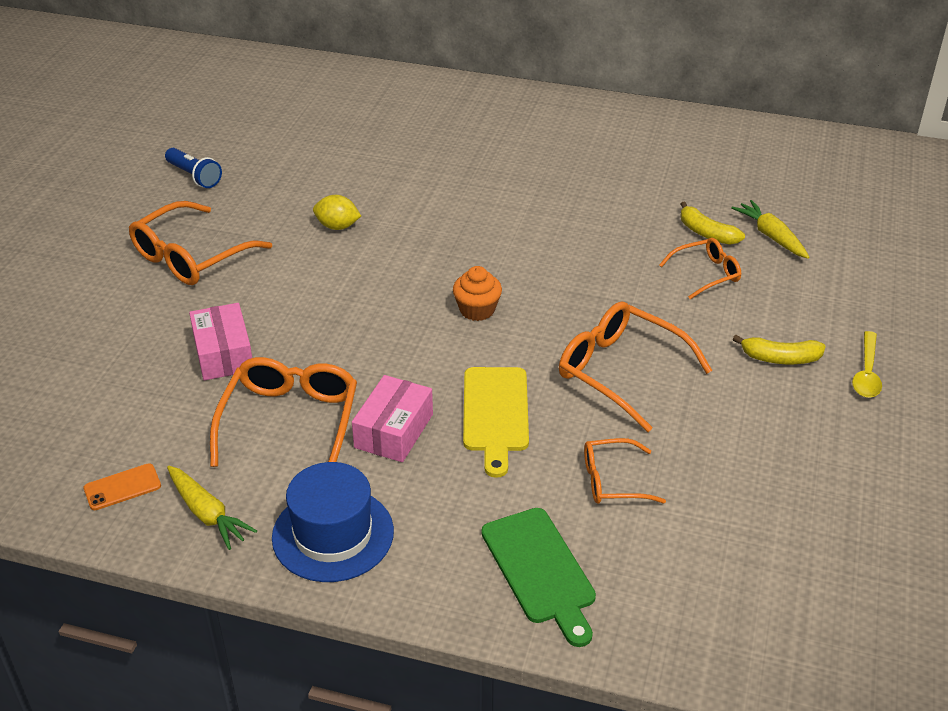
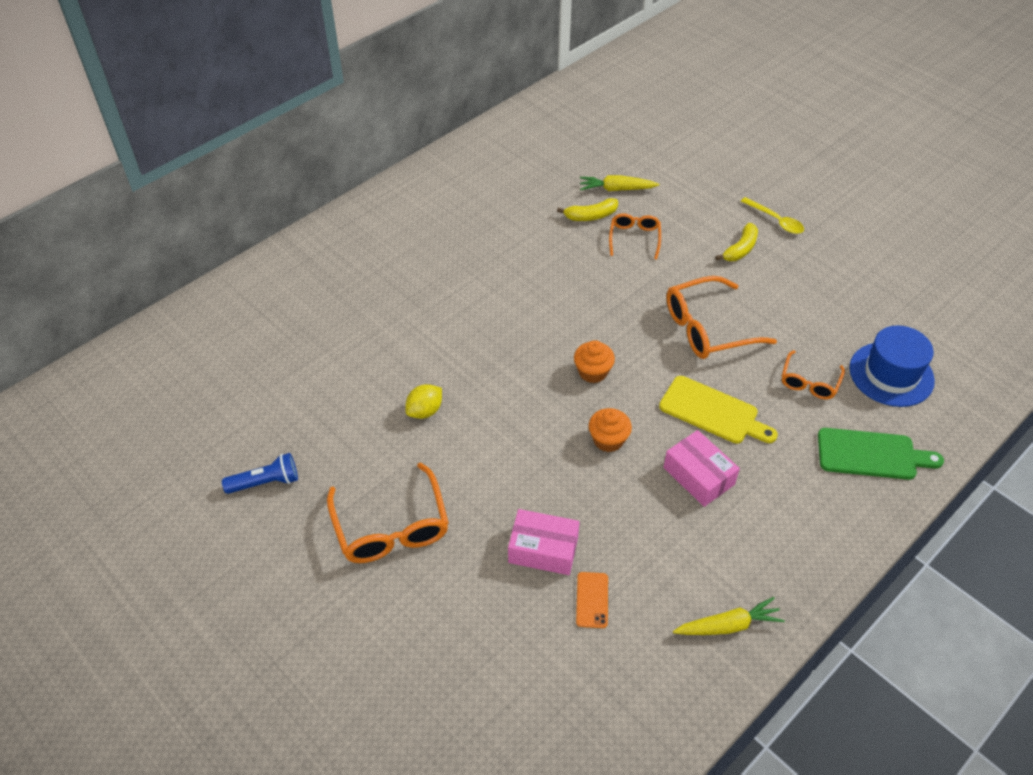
camera: 60 degrees left, 10 degrees up
orange phone [83,463,161,510] -> orange phone moved to [576,572,608,628]
orange glasses [210,357,357,467] -> none
blue hat [272,462,394,582] -> blue hat moved to [849,325,935,407]
none -> orange cupcake [589,408,632,452]

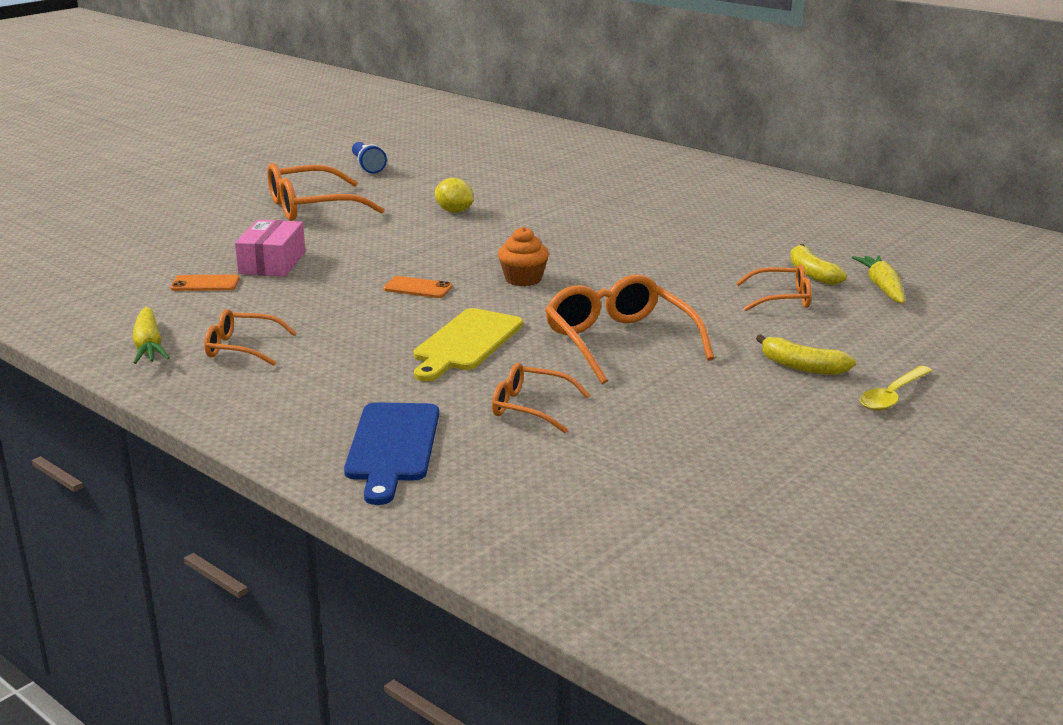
camera: 85 degrees right, 25 degrees down
orange cupcake [589,408,632,452] -> orange phone [383,276,453,298]
pink box [663,430,740,507] -> none
green cutting board [818,428,944,480] -> blue cutting board [344,402,439,505]
blue hat [849,325,935,407] -> none
none -> orange glasses [204,309,297,366]

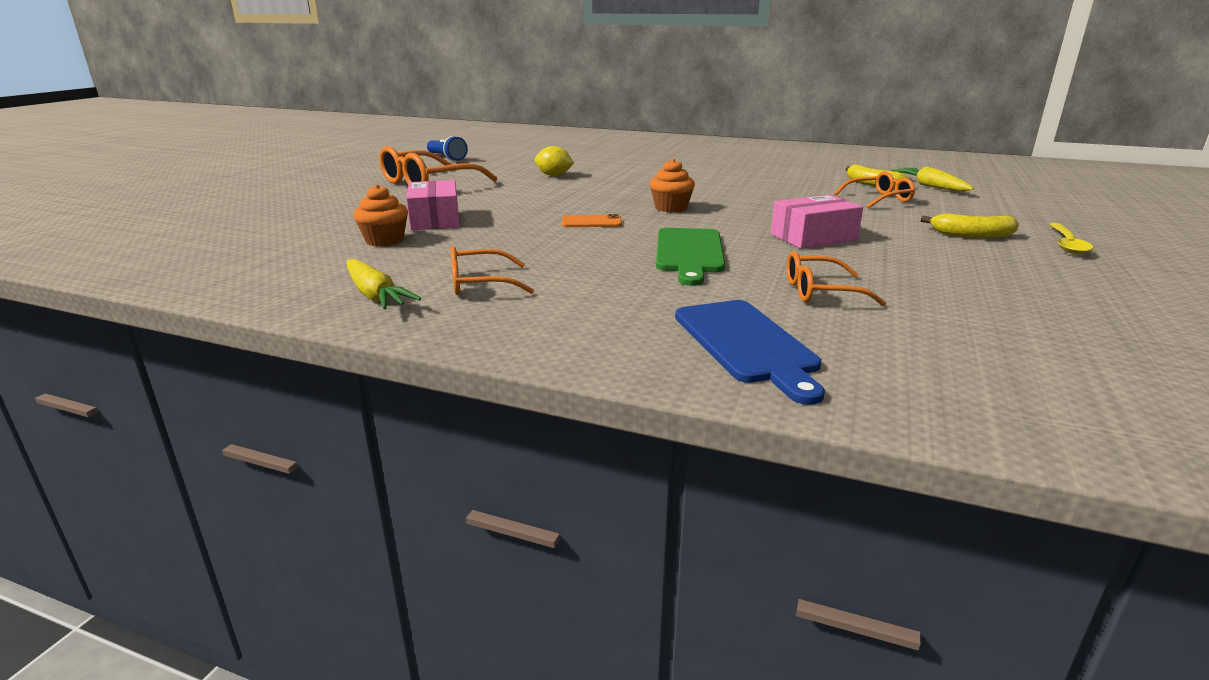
camera: 20 degrees left, 0 degrees up
orange phone [170,275,240,291] -> orange cupcake [353,184,408,246]
yellow cutting board [413,308,523,381] -> green cutting board [656,228,725,286]
orange glasses [545,274,715,384] -> pink box [771,195,863,249]

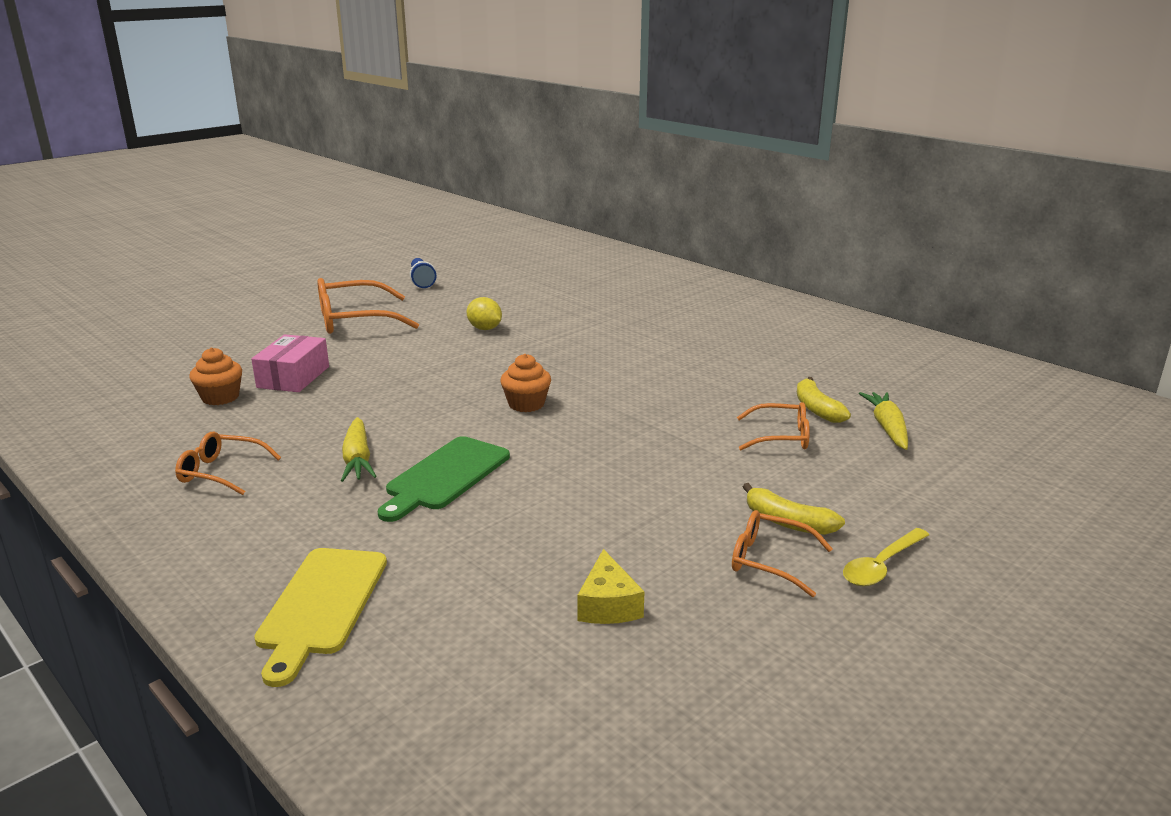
camera: 25 degrees right, 0 degrees up
yellow carrot [347,259,421,309] -> yellow carrot moved to [341,417,377,482]
orange phone [562,214,622,227] -> none
blue cutting board [675,300,825,405] -> yellow cutting board [254,548,387,687]
pink box [771,195,863,249] -> none
orange glasses [786,251,887,307] -> orange glasses moved to [732,510,833,597]
none -> yellow cheese [577,549,645,624]

